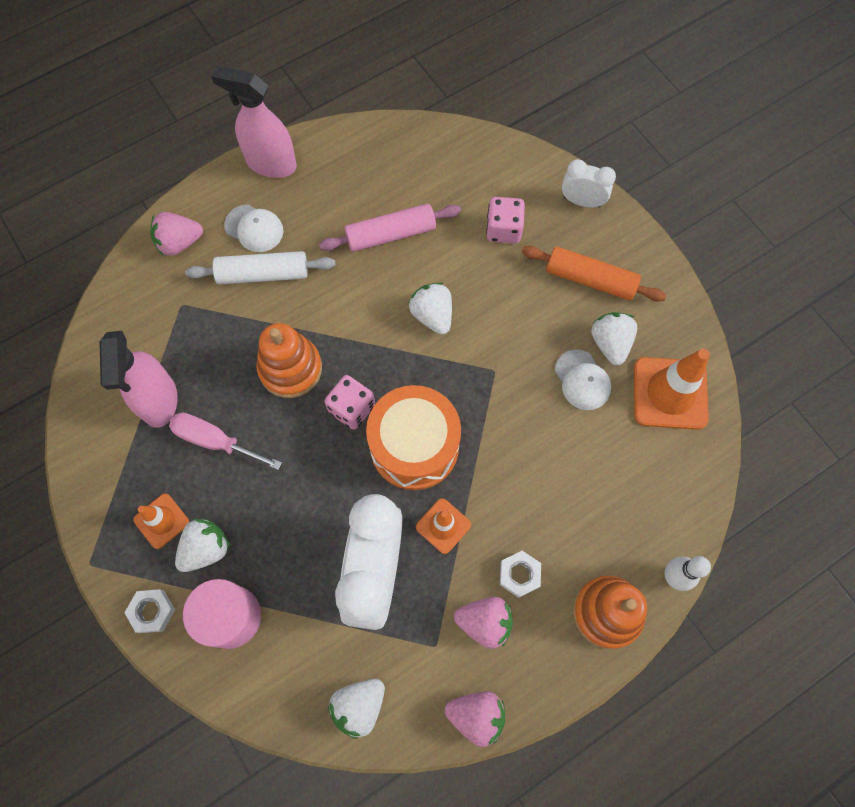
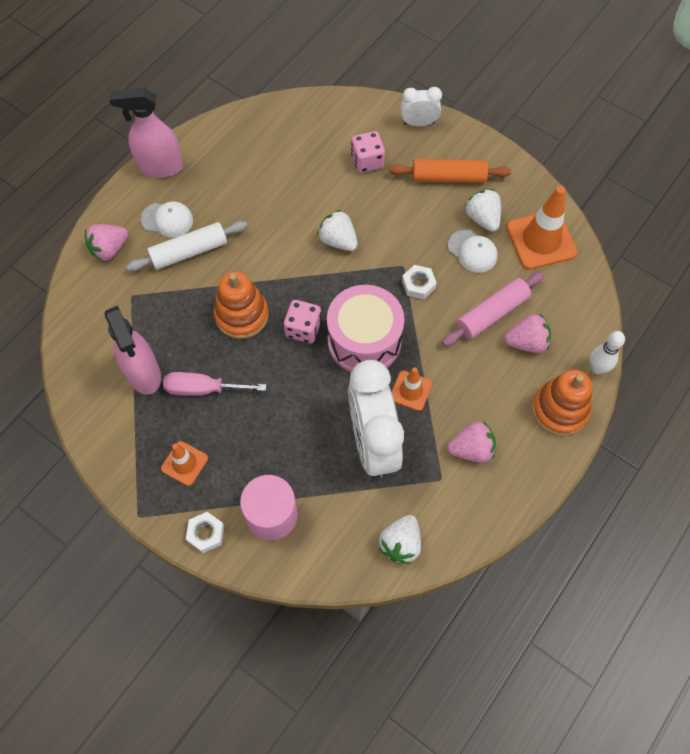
camera: 20 degrees left, 5 degrees down
white strawberry [175,519,230,572] -> none
pink rolling pin [319,204,461,252] -> pink rolling pin moved to [442,272,544,346]
orange drum [366,385,461,490] -> pink drum [327,285,404,372]
pink strawberry [444,691,505,747] -> pink strawberry moved to [505,314,551,353]
white nut [500,551,541,598] -> white nut moved to [402,265,437,299]

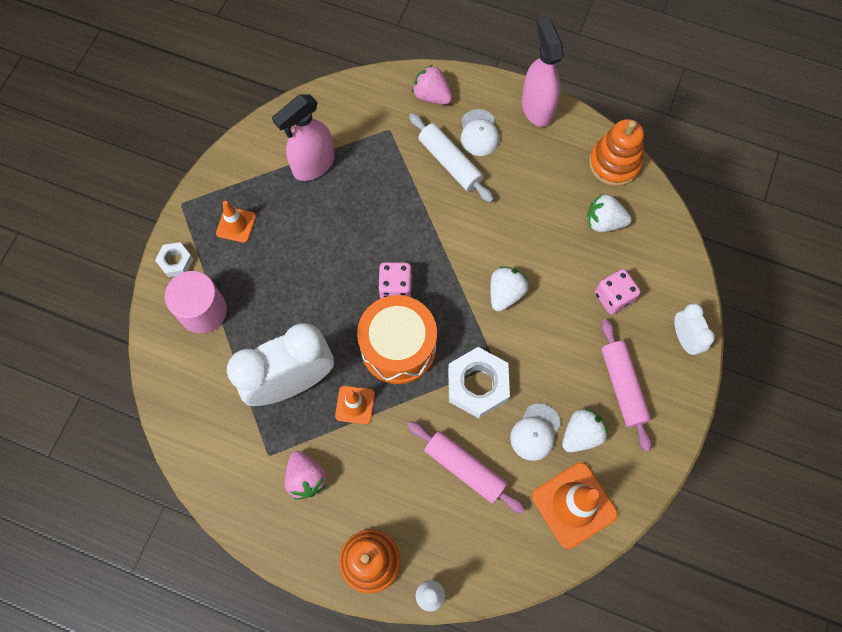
camera: 75 degrees right, 5 degrees up
pink screwdriver [163,372,266,396] -> none
orange stacking toy [214,271,269,339] -> orange stacking toy moved to [589,119,644,186]
pink drum [327,285,404,372] -> orange drum [357,295,437,384]
white strawberry [379,515,421,564] -> white strawberry moved to [587,194,632,232]
orange rolling pin [389,159,511,183] -> pink rolling pin [601,319,652,452]
white nut [402,265,437,299] -> white nut [448,347,510,418], size x1.83
pink strawberry [505,314,551,353] -> none

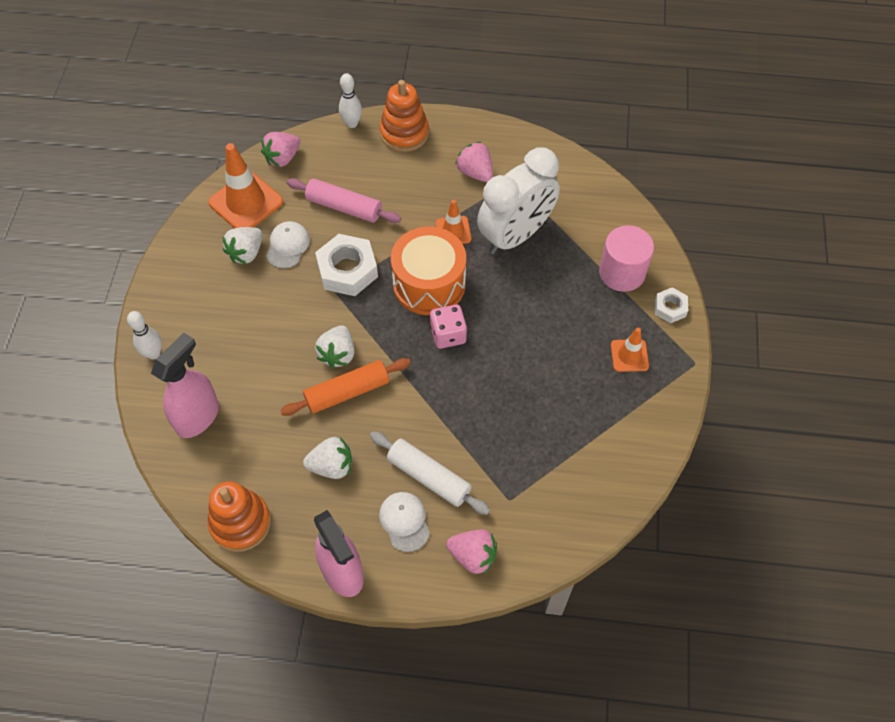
camera: 165 degrees right, 10 degrees down
pink spray bottle [272,94,334,181] -> pink spray bottle moved to [151,333,219,438]
white strawberry [587,194,632,232] -> white strawberry moved to [303,437,352,479]
pink dice [595,269,641,315] -> none
pink rolling pin [601,319,652,452] -> none
white clock [674,303,715,355] -> white bowling pin [127,311,162,359]
none -> pink strawberry [261,132,300,167]
none -> orange rolling pin [280,358,411,416]

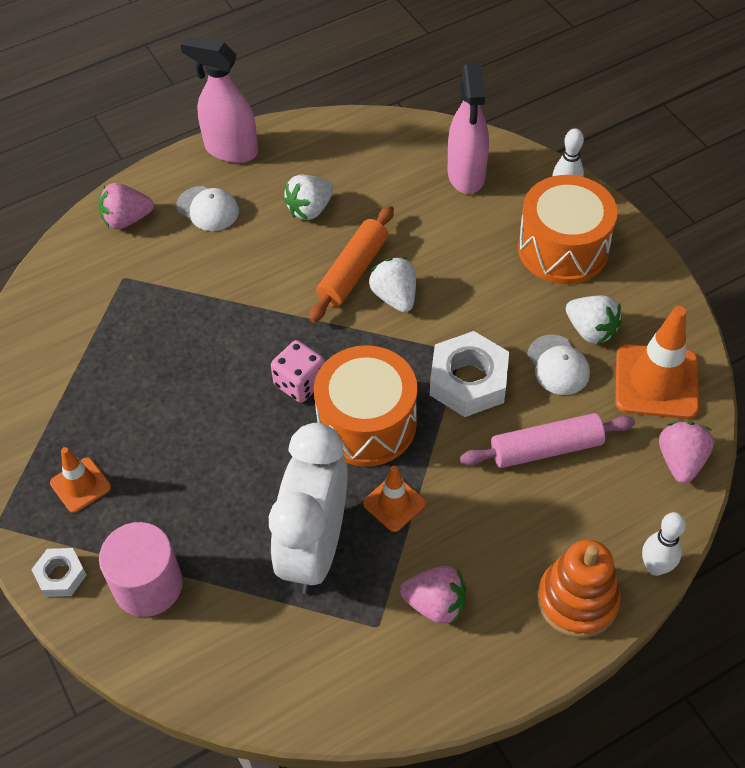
camera: 145 degrees right, 5 degrees down
orange stacking toy [207,481,271,552] -> none
white strawberry [222,227,262,264] -> white strawberry turned 135 degrees clockwise [566,295,622,345]
white rolling pin [370,431,490,515] -> none
none -> orange drum [518,175,618,284]

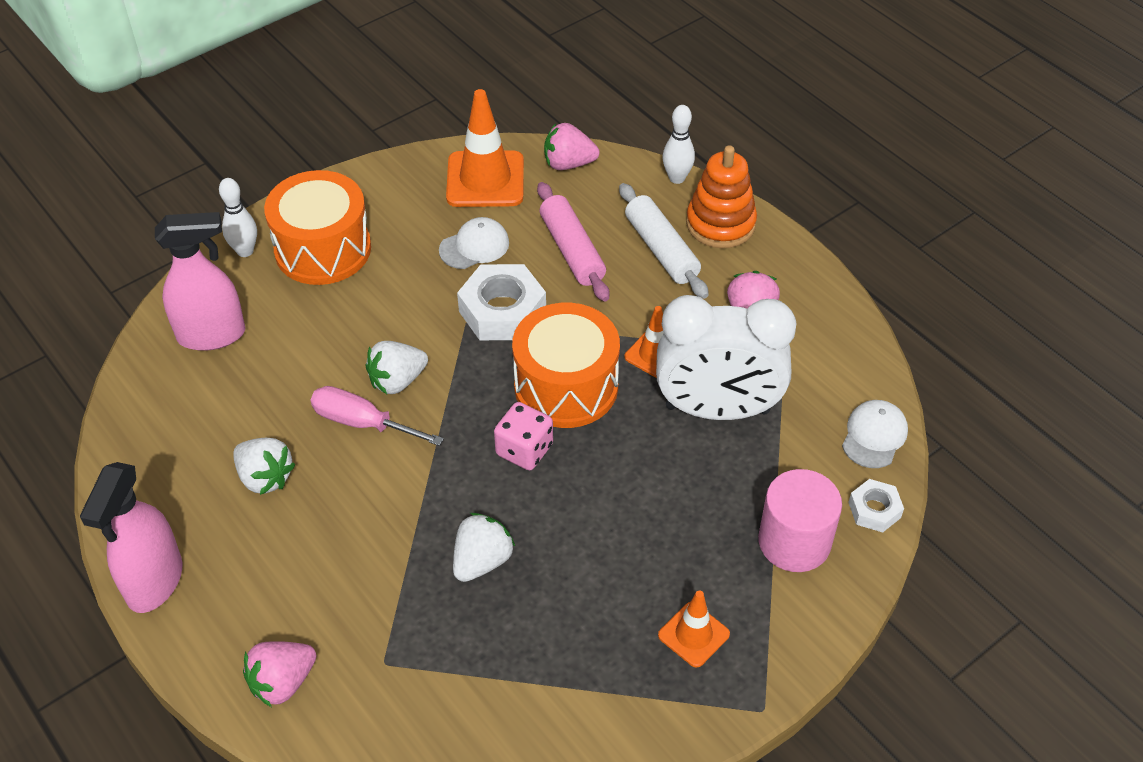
camera: 100 degrees left, 5 degrees down
white nut [31,548,87,597] -> white nut moved to [848,479,904,533]
pink strawberry [99,183,154,229] -> pink strawberry turned 75 degrees clockwise [243,641,316,707]
white cap [176,186,239,231] -> white cap moved to [842,400,908,468]
orange rolling pin [309,206,394,323] -> pink screwdriver [311,386,444,446]
white strawberry [566,295,622,345] -> white strawberry moved to [453,513,515,582]
none -> white rolling pin [619,183,709,299]

